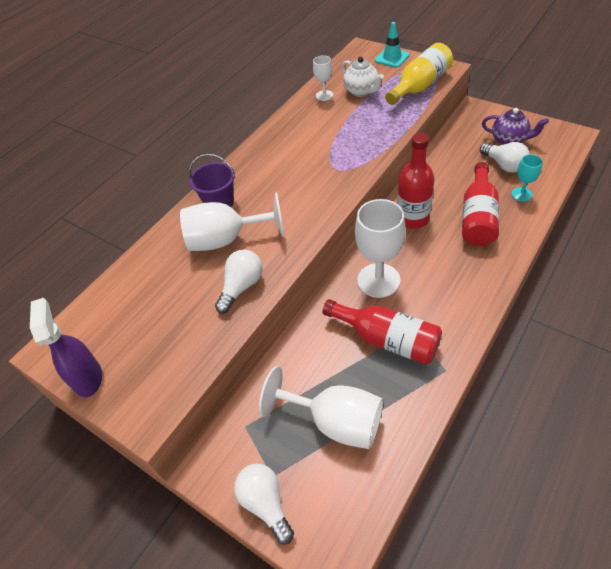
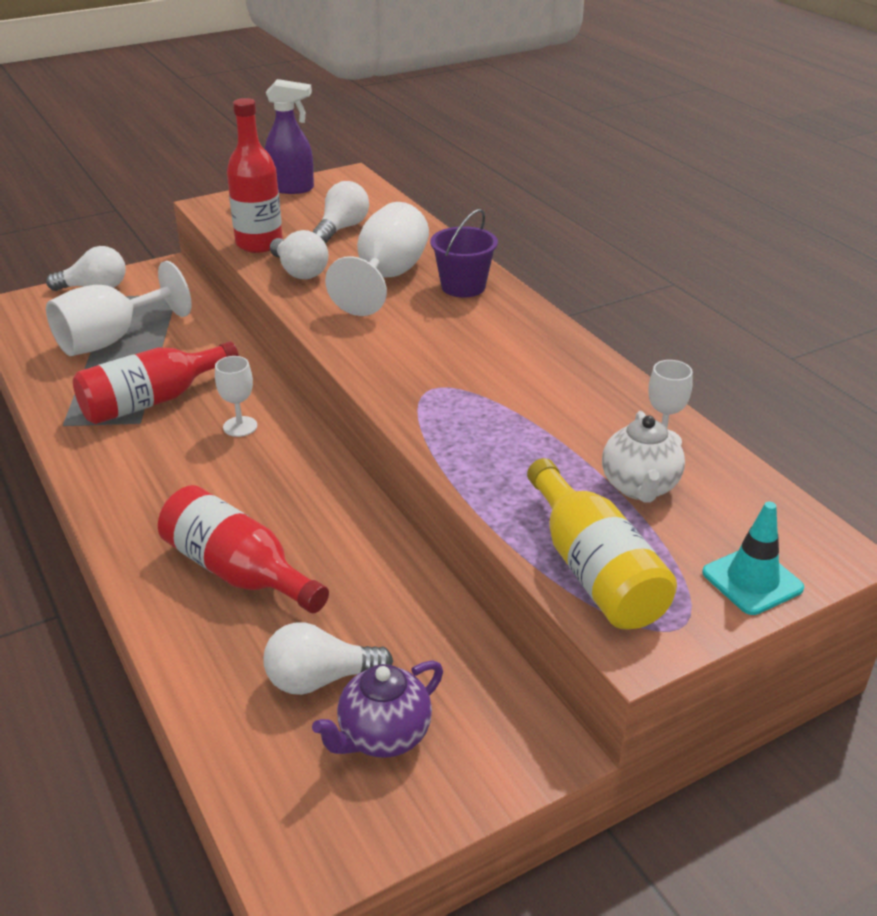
camera: 110 degrees right, 15 degrees down
white teapot [342,57,384,97] -> white teapot turned 75 degrees counterclockwise [602,411,685,503]
white goblet [355,199,406,298] -> white goblet [215,356,257,437], size x0.51
red bottle [397,133,435,229] -> red bottle moved to [227,98,283,253]
turquoise goblet [511,154,543,202] -> none
none -> white light bulb [313,181,369,243]

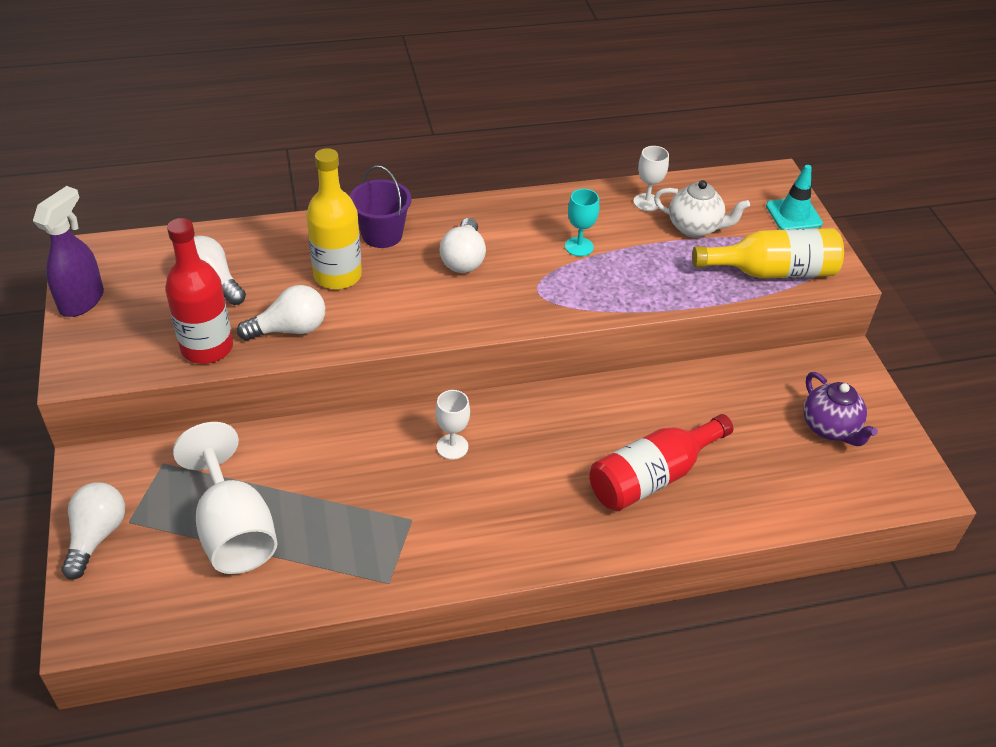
camera: 75 degrees left, 10 degrees up
red bottle [73,341,239,424] -> none
white light bulb [263,623,393,695] -> white light bulb moved to [439,218,486,273]
white goblet [325,202,429,316] -> yellow bottle [306,148,362,289]
none -> turquoise goblet [565,189,599,256]

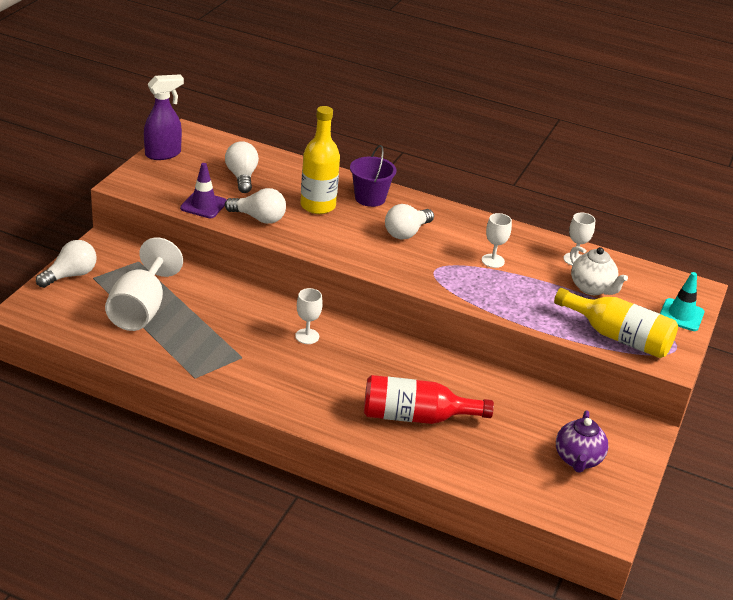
camera: 35 degrees right, 10 degrees down
red bottle [165,218,233,364] -> purple traffic cone [180,163,226,218]
turquoise goblet [565,189,599,256] -> white goblet [482,213,512,268]

